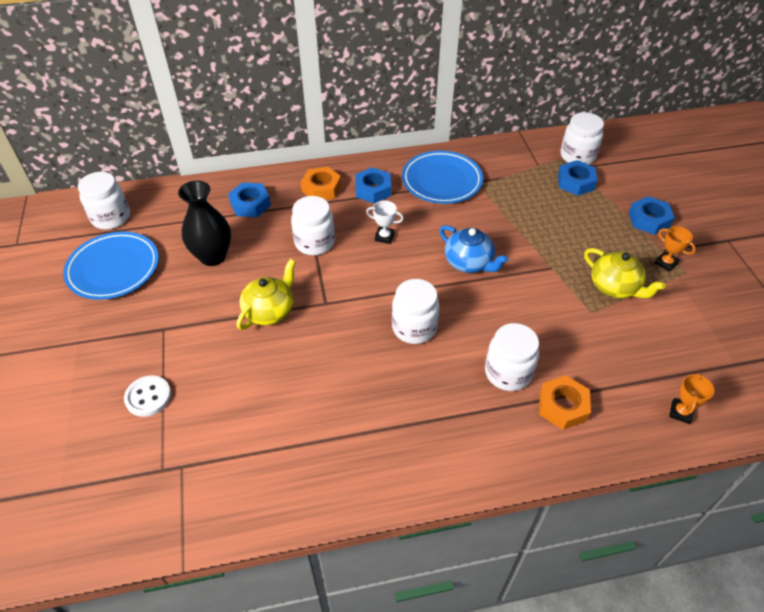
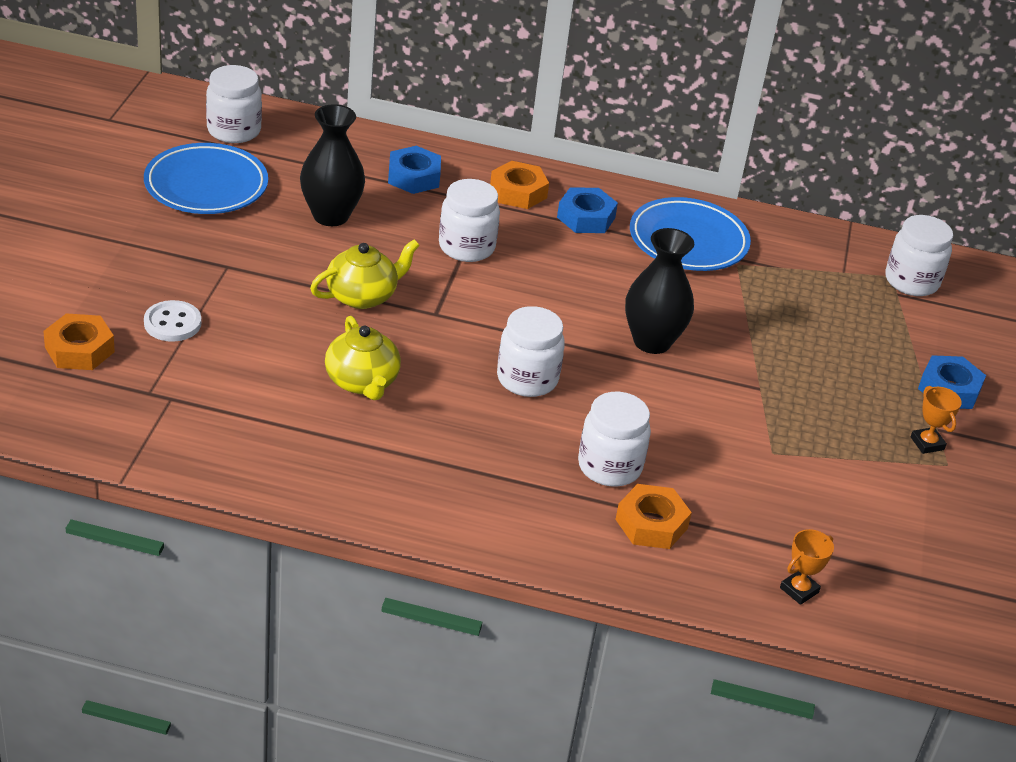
camera: 20 degrees right, 10 degrees down
white trophy [366,201,404,244] -> none
blue teapot [439,225,508,273] -> black vase [625,228,694,354]
blue nut [558,160,598,196] -> none
yellow teapot [584,248,665,298] -> yellow teapot moved to [325,316,401,400]
none -> orange nut [43,313,115,370]

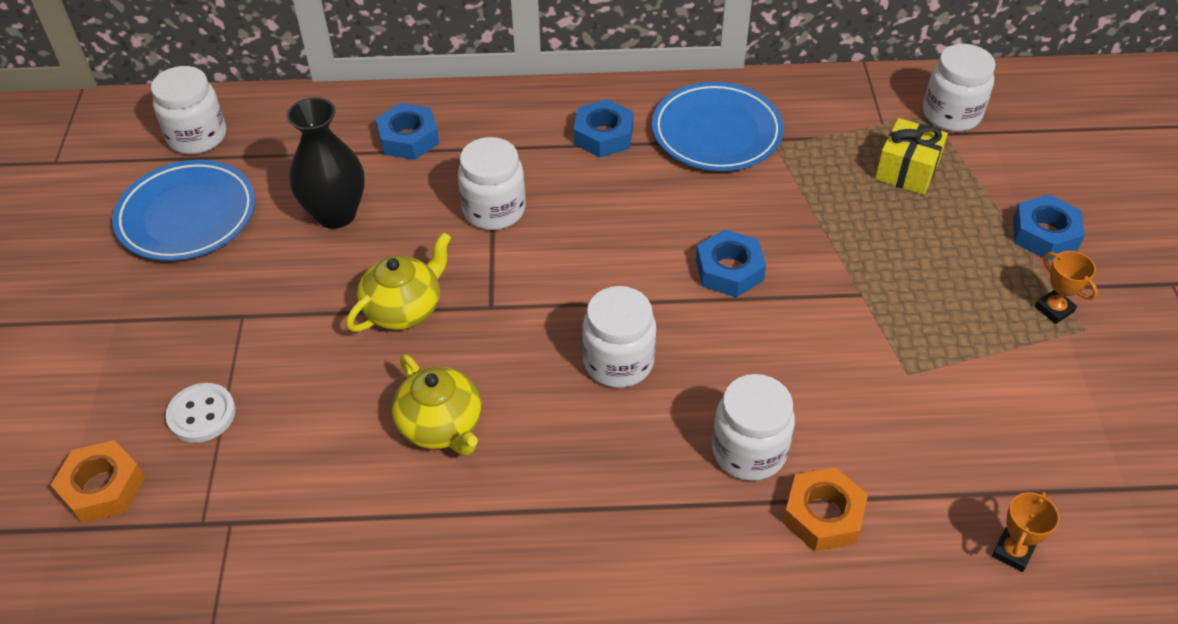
camera: 10 degrees left, 10 degrees up
orange nut [490,161,549,209] -> none
black vase [625,228,694,354] -> blue nut [696,229,766,297]
none -> yellow gift [875,118,948,195]

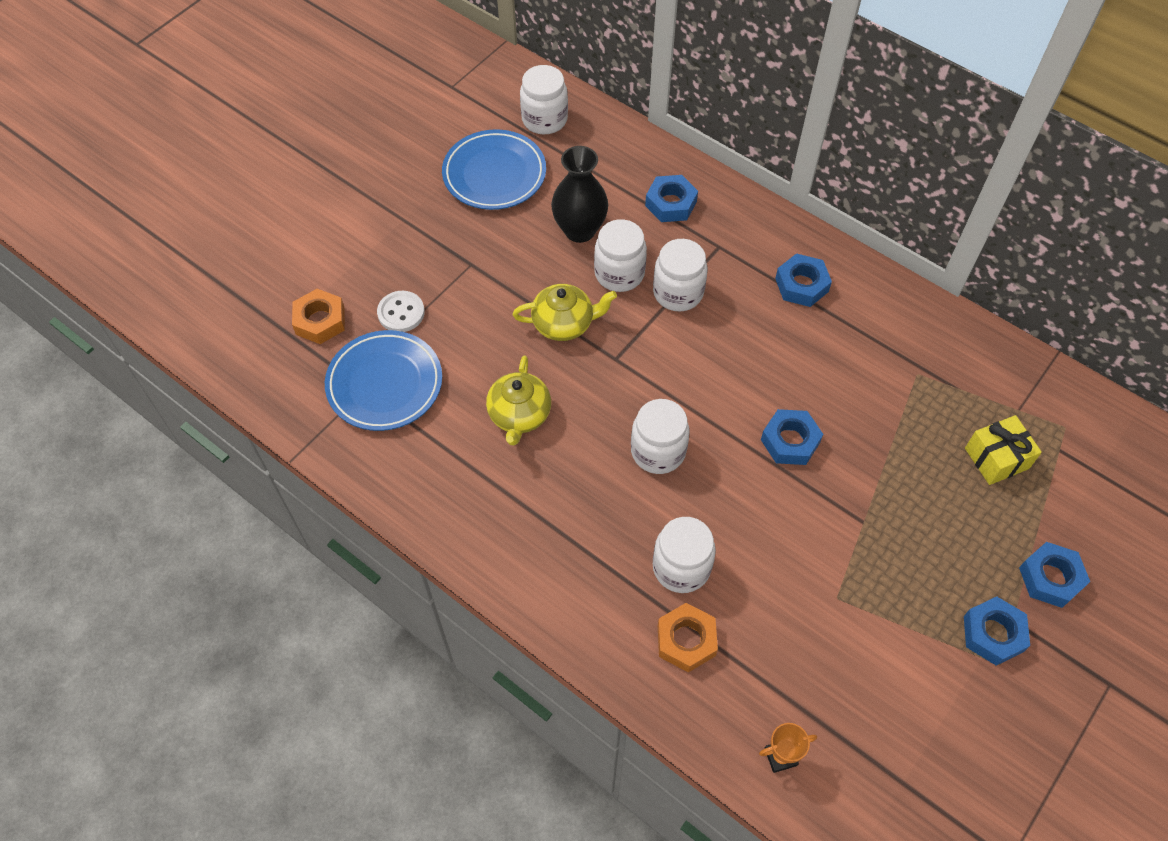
camera: 40 degrees right, 10 degrees up
blue plate [652,82,784,171] -> blue plate moved to [325,330,442,431]
white jar [923,44,996,132] -> white jar moved to [594,219,647,292]
orange trophy [1035,251,1098,324] -> blue nut [964,596,1030,666]

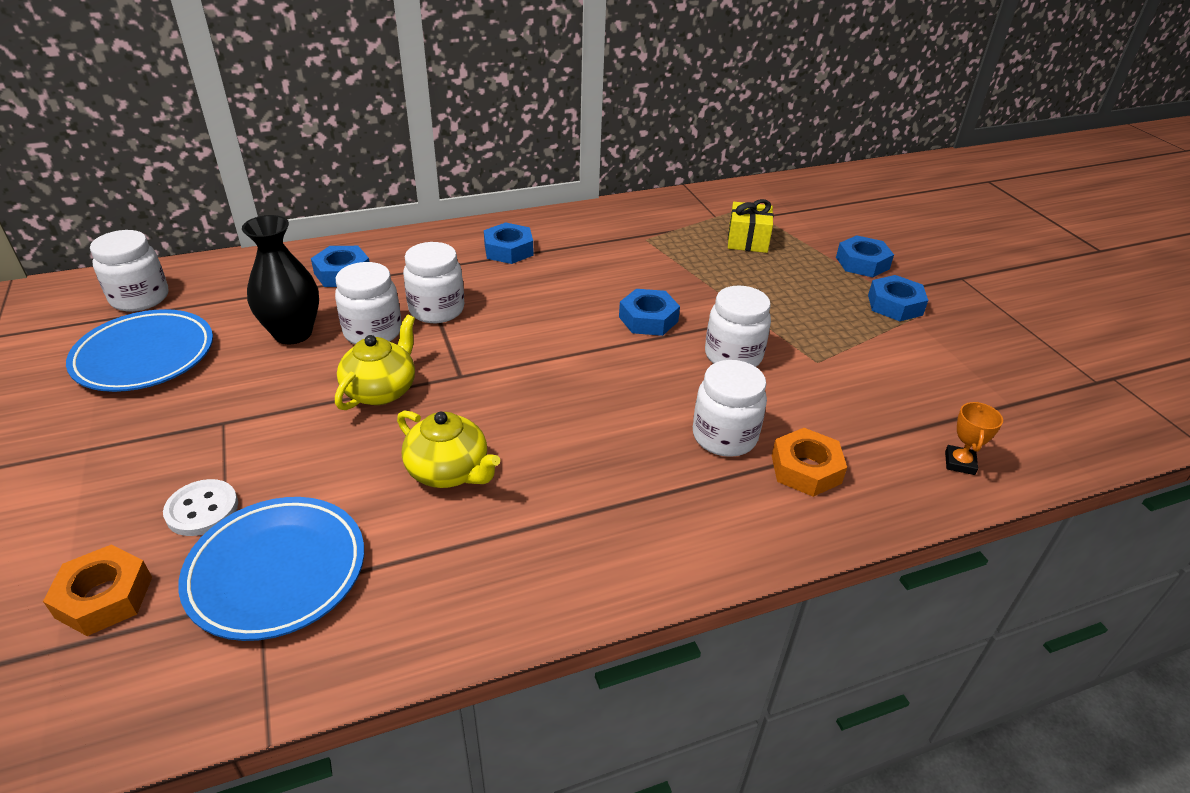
camera: 60 degrees left, 20 degrees down
white jar [631,399,690,474] -> white jar moved to [705,286,771,367]

